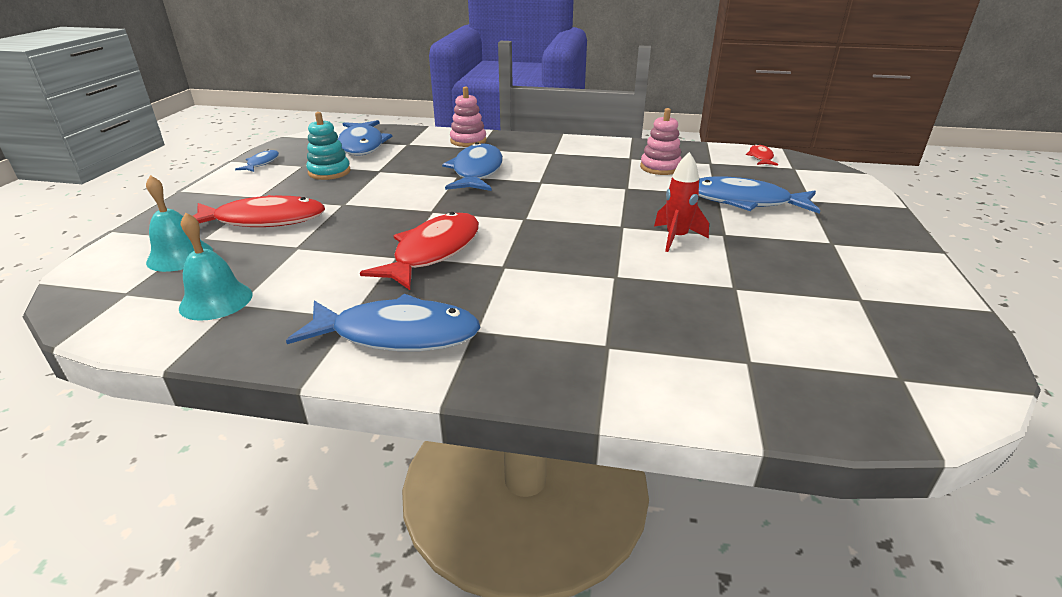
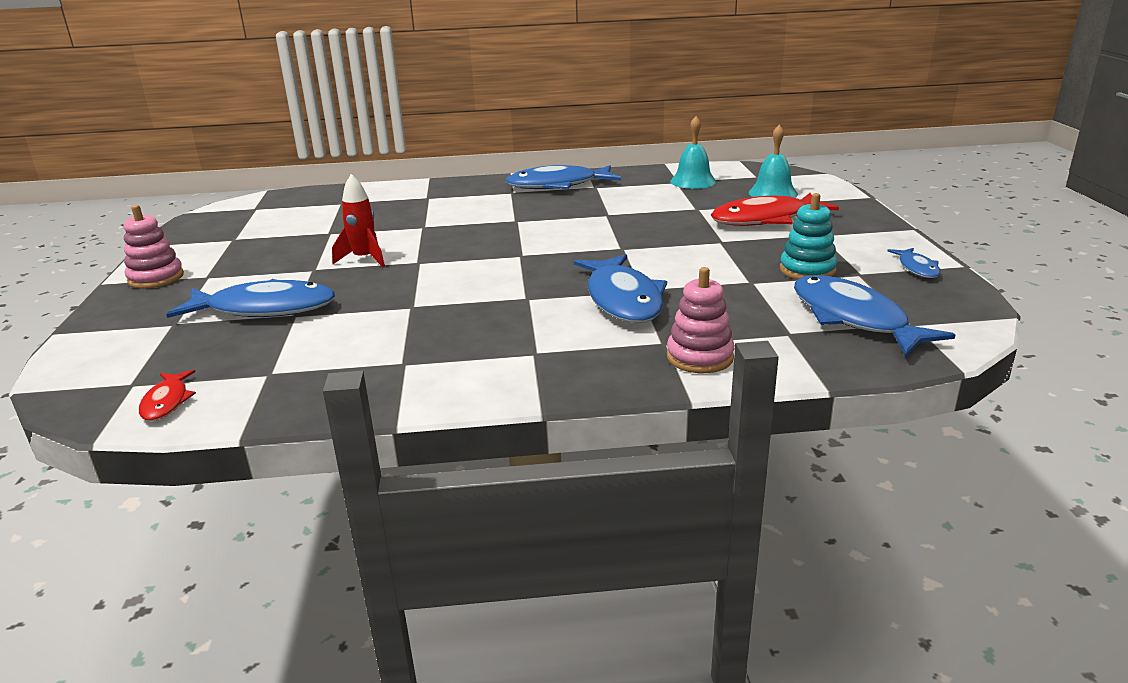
camera: 165 degrees right, 5 degrees down
red fish [360,212,479,290] -> none
pink stacking toy [640,108,682,175] -> pink stacking toy moved to [123,205,184,289]

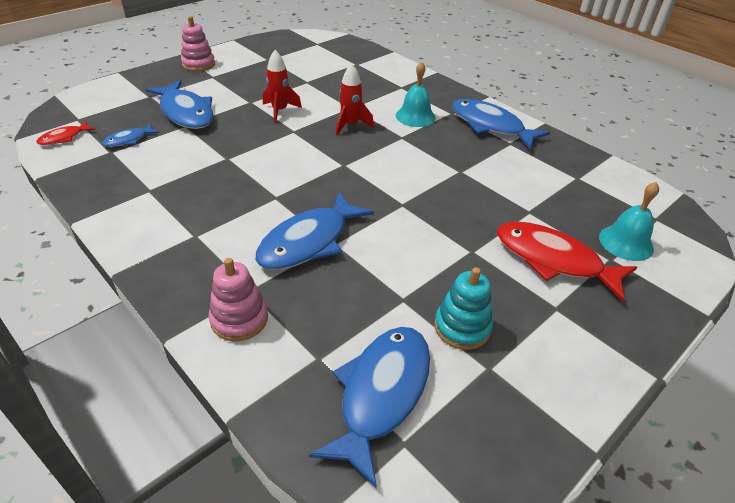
camera: 50 degrees right, 15 degrees up
turquoise bell [670,116,716,189] -> turquoise bell moved to [396,61,436,127]
blue fish [887,248,940,278] -> blue fish moved to [102,124,159,147]
none -> red rocket [336,63,374,136]

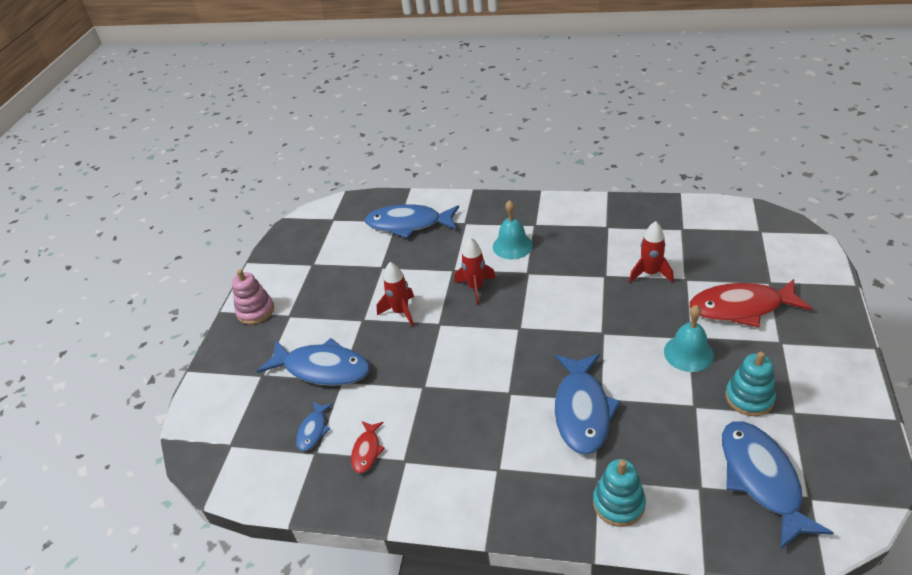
camera: 30 degrees left, 0 degrees up
red fish [36,121,96,145] -> red fish moved to [351,421,385,473]
pink stacking toy [209,258,268,341] -> turquoise stacking toy [593,459,646,527]
blue fish [452,99,550,149] -> blue fish moved to [365,204,459,238]
turquoise bell [599,182,659,261] -> turquoise bell moved to [664,305,714,372]
none -> red rocket [629,221,674,283]

